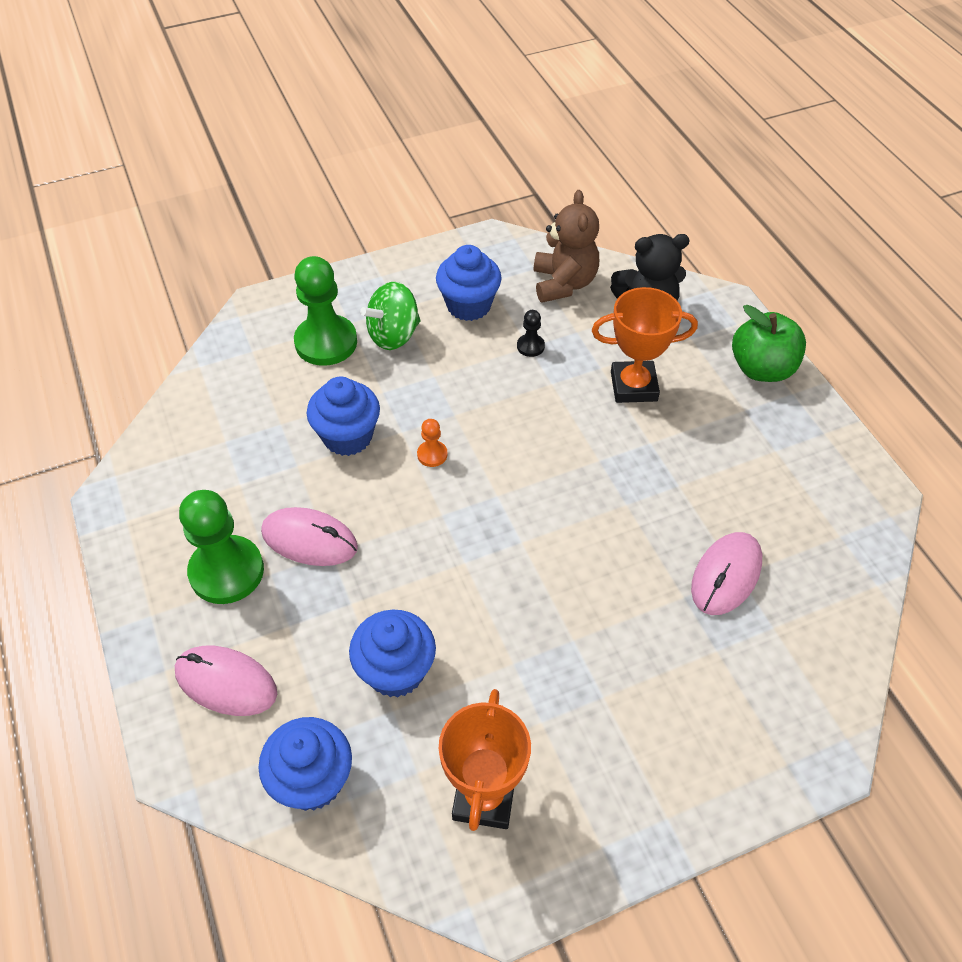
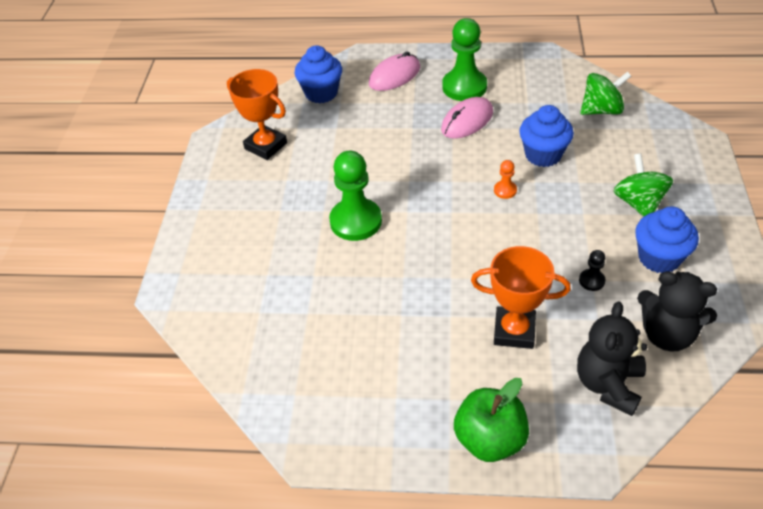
camera: 120 degrees right, 5 degrees down
green pawn [294,256,357,366] -> green pawn moved to [329,151,382,241]
blue cupcake [349,610,436,698] -> none
brown teddy bear [534,190,599,303] -> black teddy bear [637,271,717,352]
orange trophy [592,287,698,403] -> orange trophy turned 75 degrees clockwise [471,246,571,349]
pink mouse [691,532,762,615] -> none
none -> green spinning top [580,71,631,115]

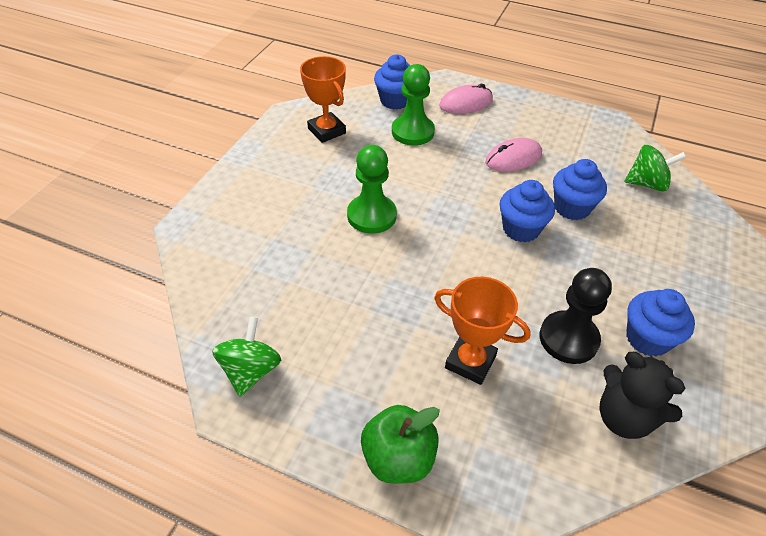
camera: 15 degrees right, 0 degrees up
green pawn [442,18,487,101] -> green pawn moved to [392,64,435,146]
orange pawn [494,160,517,199] -> blue cupcake [499,180,555,242]
black teddy bear [577,301,647,416] -> none
black pawn [579,250,606,291] -> black pawn [540,268,612,364], size x2.23
green spinning top [614,153,673,217] -> green spinning top moved to [212,317,281,397]

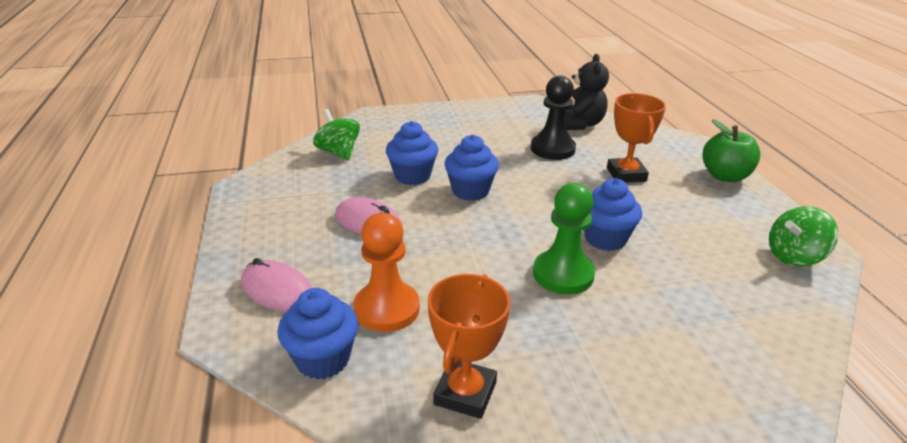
camera: 125 degrees left, 15 degrees down
green pawn [392,64,435,146] -> orange pawn [353,213,420,332]
blue cupcake [626,289,695,357] -> blue cupcake moved to [584,178,642,251]

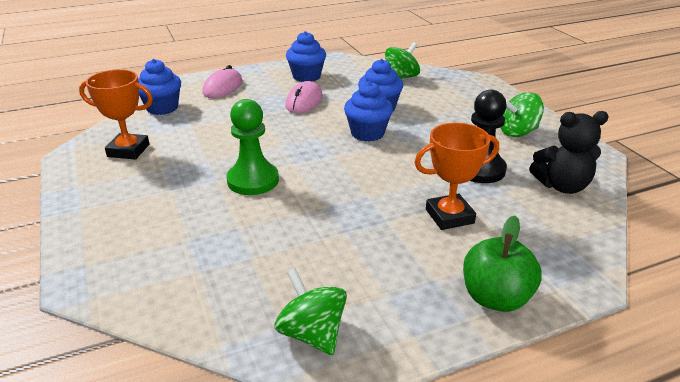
camera: 80 degrees right, 0 degrees up
orange pawn [353,213,420,332] -> none
blue cupcake [584,178,642,251] -> blue cupcake moved to [286,31,326,82]
none -> green spinning top [500,92,544,137]

